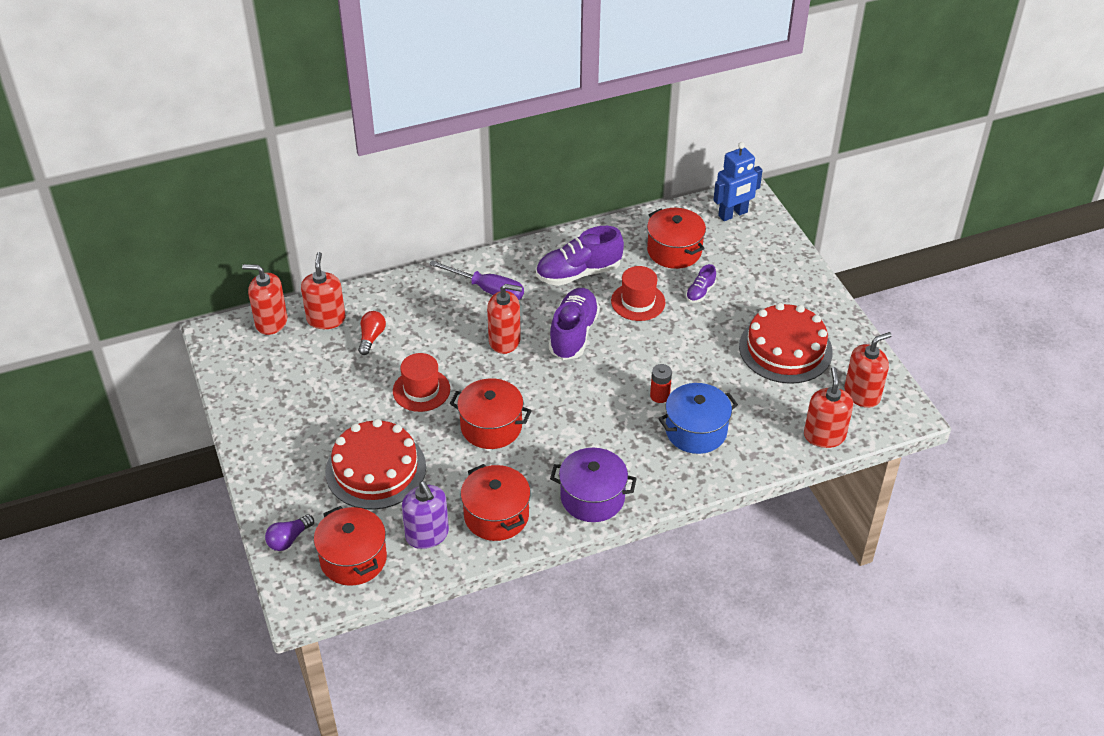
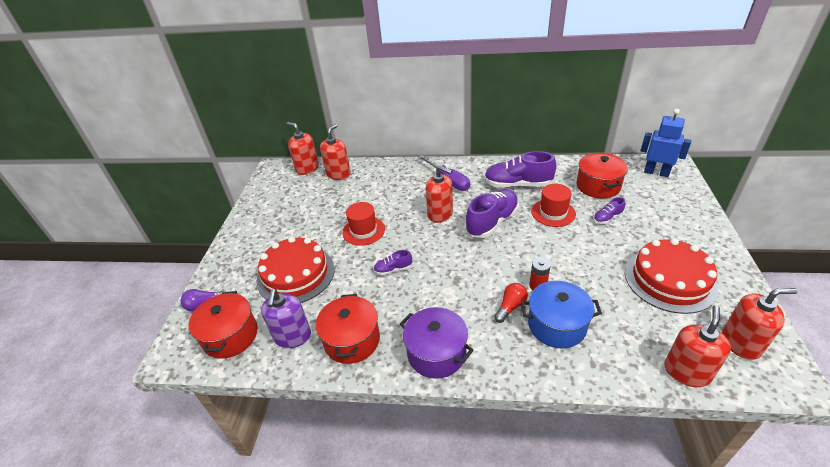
camera: 30 degrees right, 5 degrees down
red light bulb [358,311,386,355] -> red light bulb moved to [494,283,528,323]
red pot [450,378,532,449] -> purple shoe [374,250,412,275]
blue robot [713,142,763,221] -> blue robot turned 150 degrees counterclockwise [640,109,692,177]

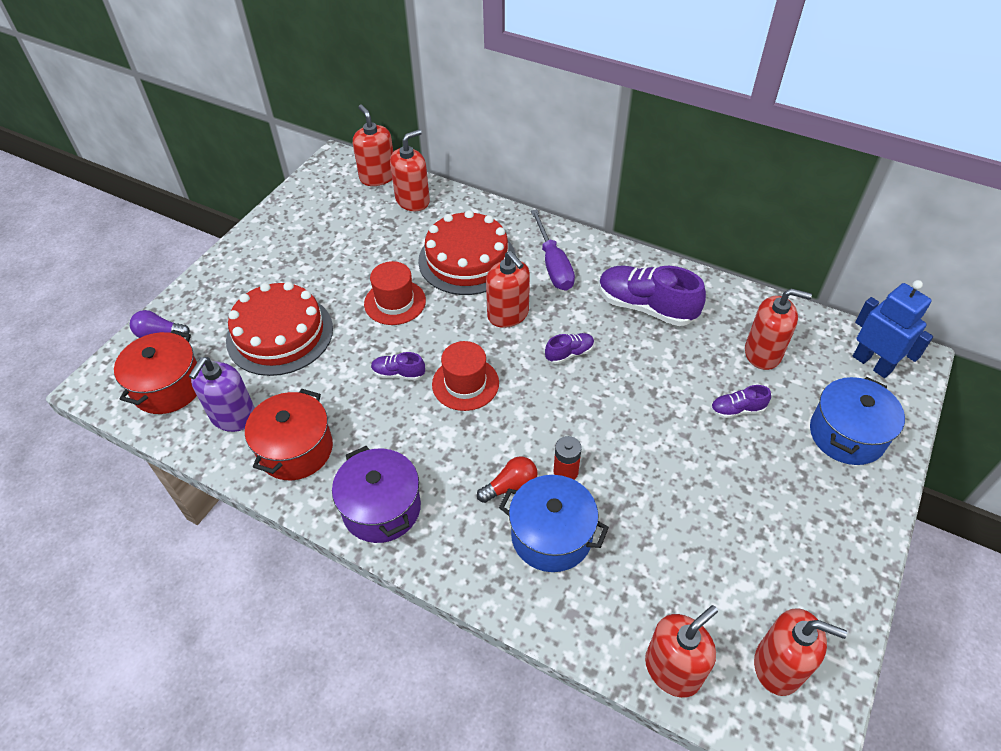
camera: 20 degrees right, 10 degrees up
purple shoe [465,189,519,238] -> purple shoe [545,333,594,364], size x0.49
red hat [531,184,576,227] -> red hat moved to [432,341,499,411]
red pot [576,153,628,199] -> red soap dispenser [745,289,812,370]
red cake [625,238,718,314] -> red cake moved to [418,210,516,295]
none -> blue pot [810,377,905,465]

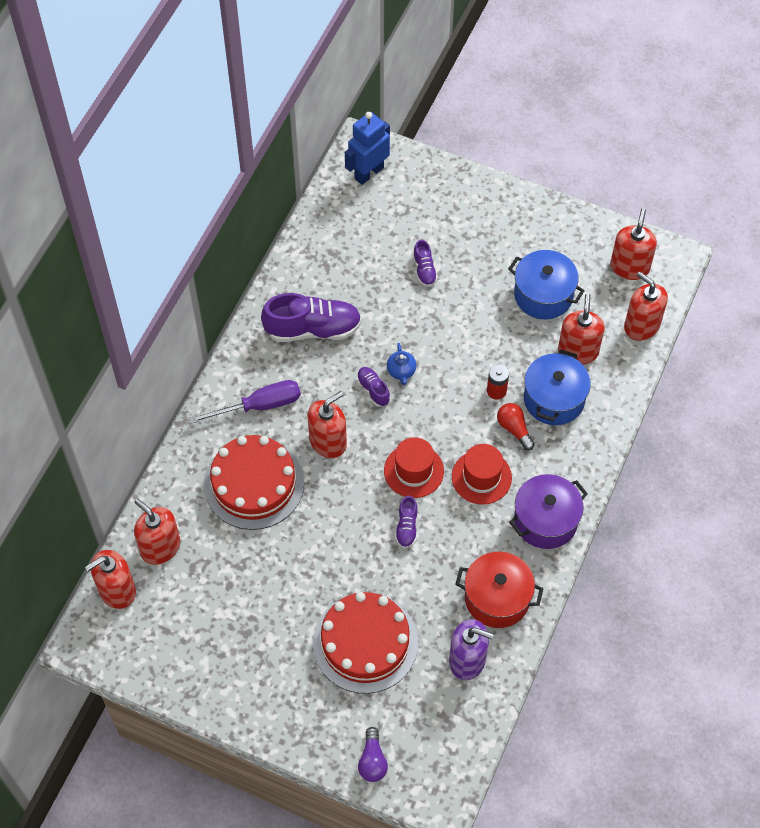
camera: 95 degrees left, 10 degrees up
red pot [114,330,197,414] -> none
red hat [364,261,426,325] -> red hat moved to [452,444,512,505]
purple shoe [599,266,706,326] -> purple shoe turned 120 degrees counterclockwise [261,293,362,342]
red soap dispenser [745,289,812,370] -> red soap dispenser moved to [558,293,605,365]
blue pot [810,377,905,465] -> blue pot moved to [508,250,585,319]
none -> blue teapot [387,343,416,385]

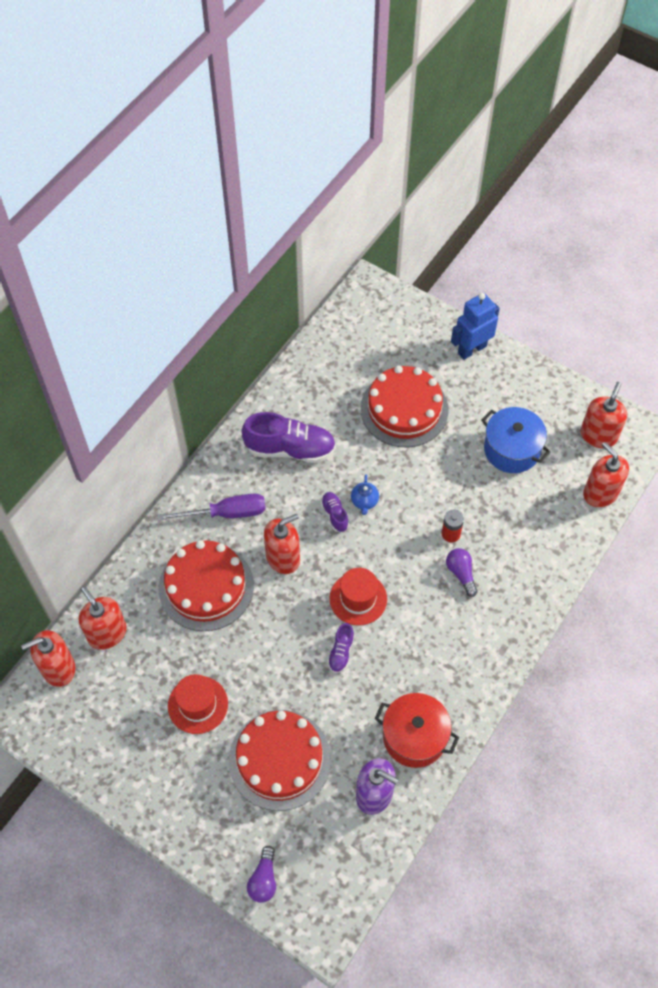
camera: 10 degrees right, 0 degrees up
blue robot [345,112,390,185] -> blue robot moved to [451,293,500,360]
purple shoe [413,240,438,287] -> red cake [361,366,449,447]
red hat [452,444,512,505] -> red hat moved to [168,674,228,734]
red light bulb [497,403,535,450] -> purple light bulb [446,548,478,597]
purple pot [509,474,588,549] -> none
blue pot [524,349,591,425] -> none
red soap dispenser [558,293,605,365] -> none

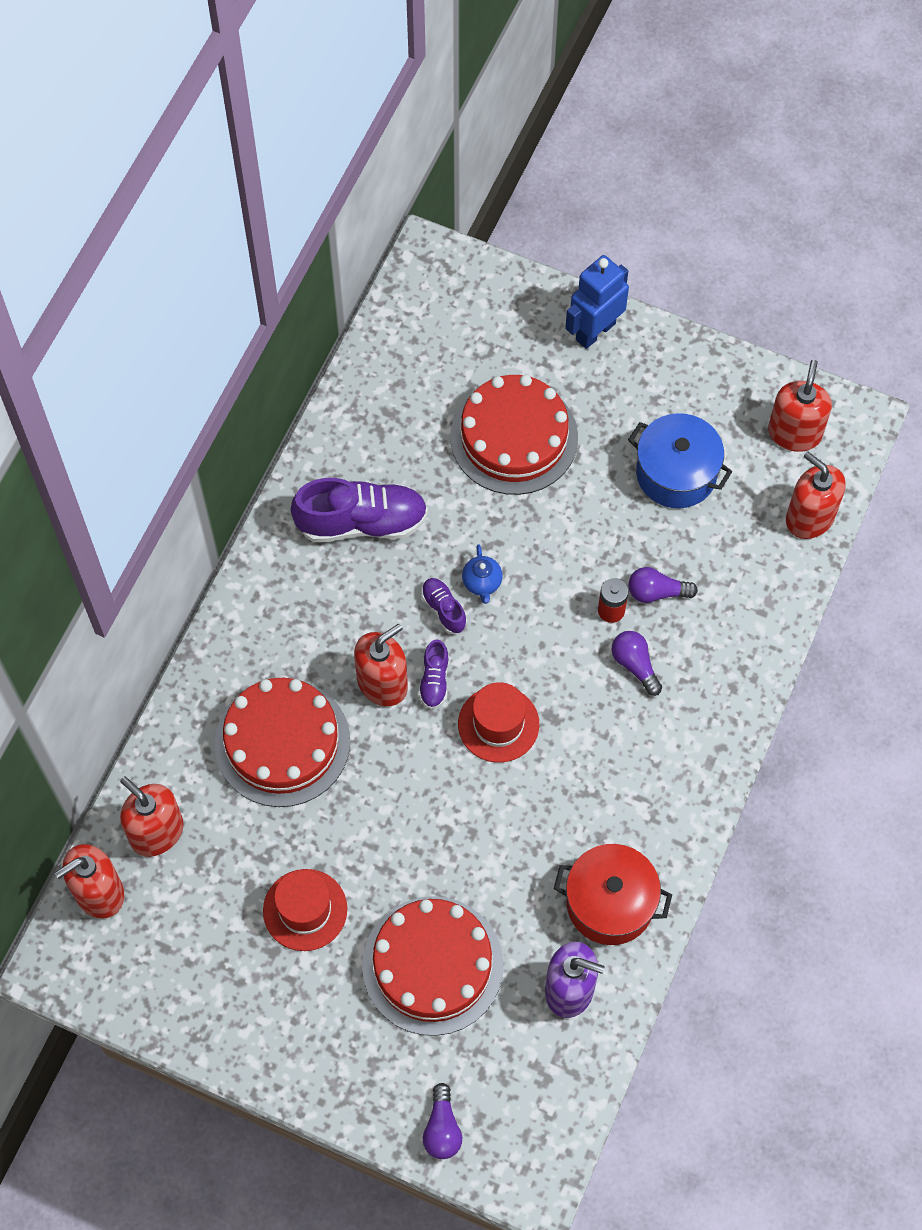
camera: 10 degrees left, 5 degrees up
purple screwdriver [158,494,266,521] -> none
purple shoe [328,623,354,673] -> purple shoe moved to [419,639,449,709]
none -> purple light bulb [628,567,698,603]

